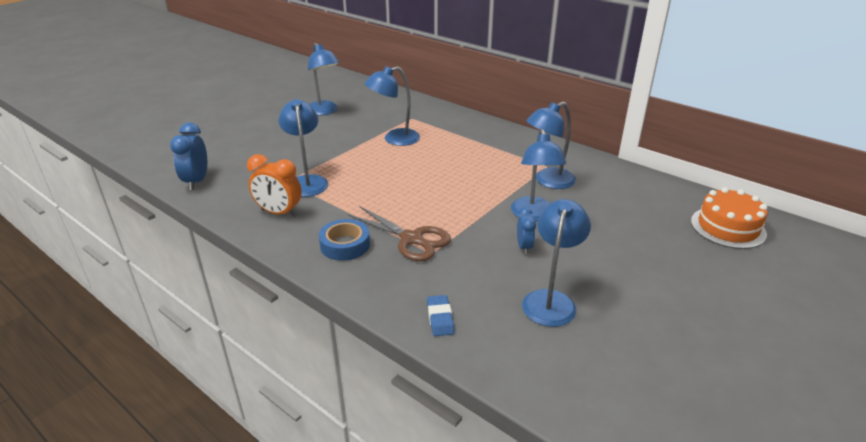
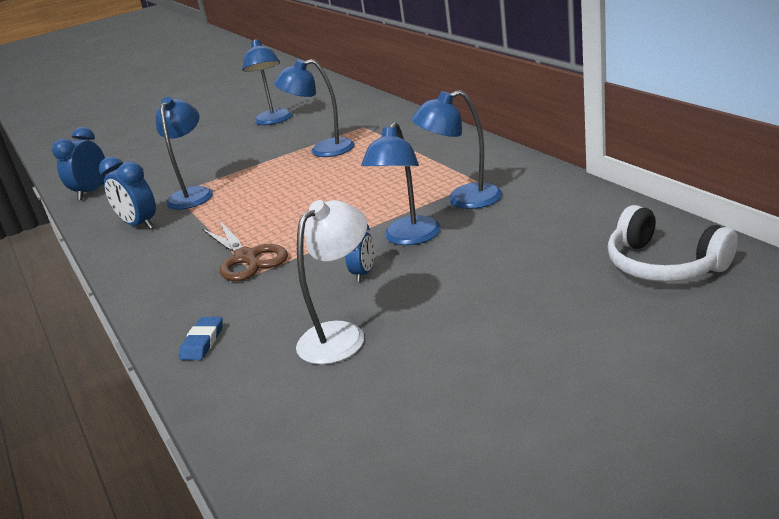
camera: 25 degrees right, 5 degrees down
orange clock [247,154,302,217] -> blue clock [99,157,156,229]
blue tape [319,219,370,261] -> none
blue lamp [522,199,591,327] -> white lamp [296,200,367,365]
orange cake [691,187,768,249] -> white headphones [608,205,738,282]

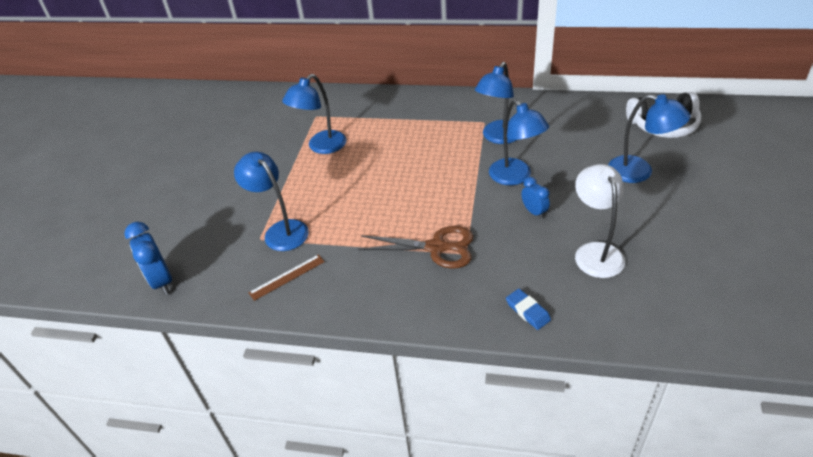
camera: 50 degrees left, 15 degrees up
blue clock [99,157,156,229] -> brown ruler [248,254,325,301]
blue lamp [242,39,292,125] -> blue lamp moved to [608,94,690,183]

